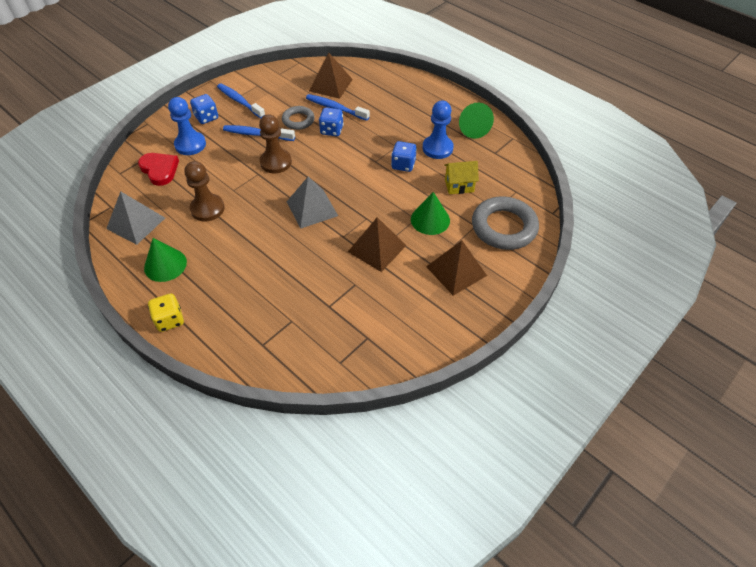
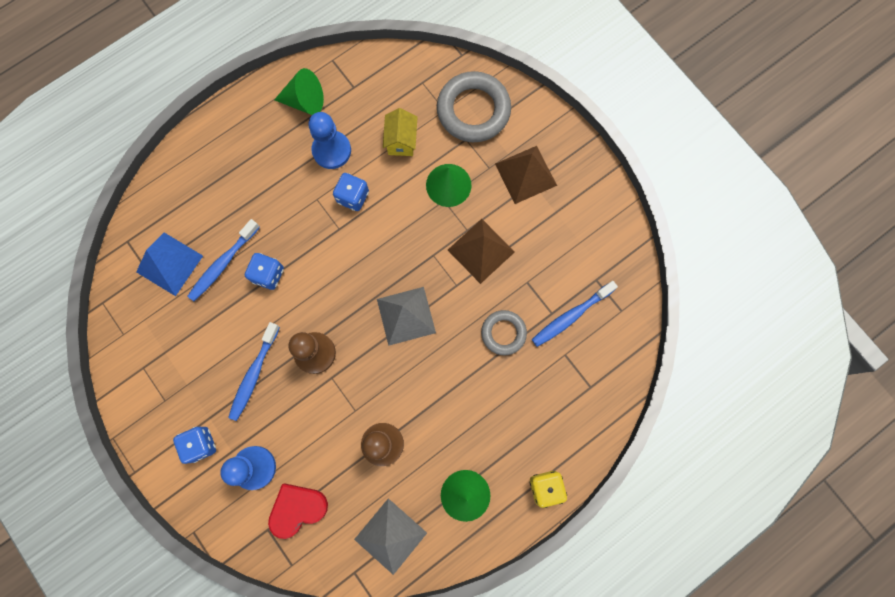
camera: 80 degrees left, 25 degrees up
blue toothbrush [217,83,265,118] -> blue toothbrush moved to [532,281,618,347]
grey ring [282,106,315,130] -> grey ring moved to [481,310,527,355]
brown pyramid [309,52,353,99] -> blue pyramid [136,233,203,296]

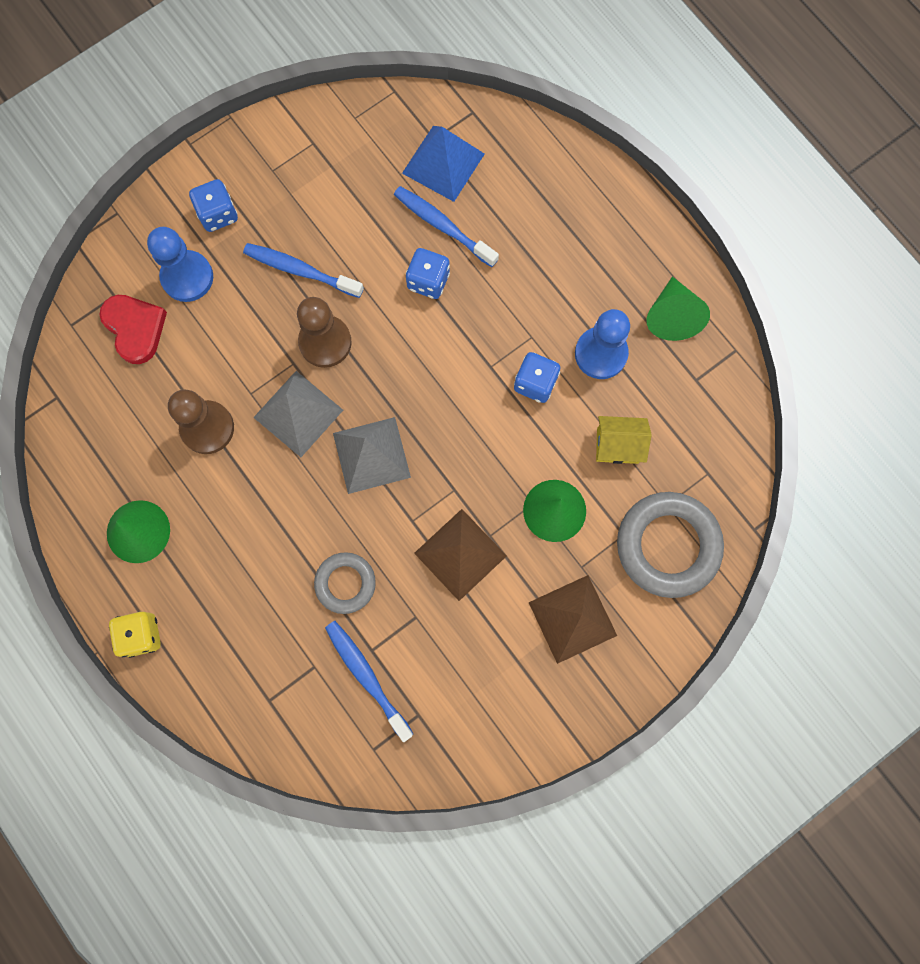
camera: 90 degrees right, 0 degrees up
grey pyramid [354,498,427,575] -> grey pyramid moved to [253,371,343,457]

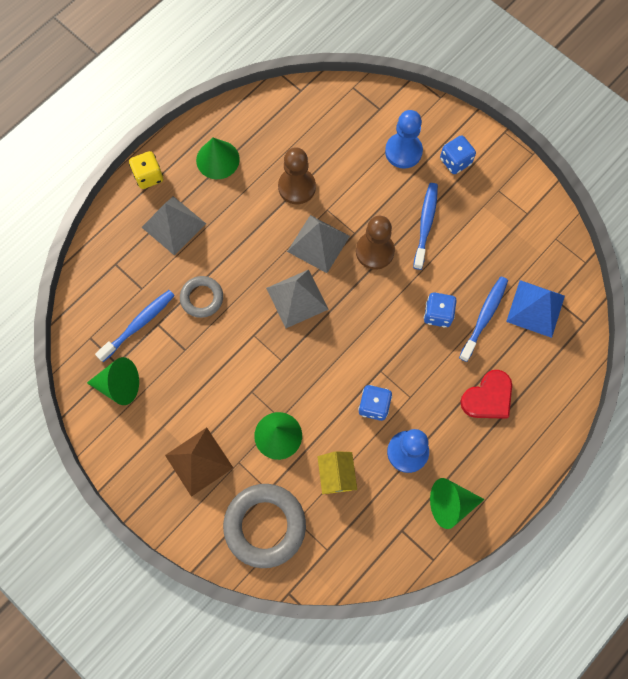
camera: 80 degrees right, 5 degrees down
red heart [99,295,167,364] -> red heart moved to [460,370,512,419]
brown pyramid [414,509,506,601] -> none
none -> green cone [87,357,139,405]
none -> grey pyramid [141,196,206,255]

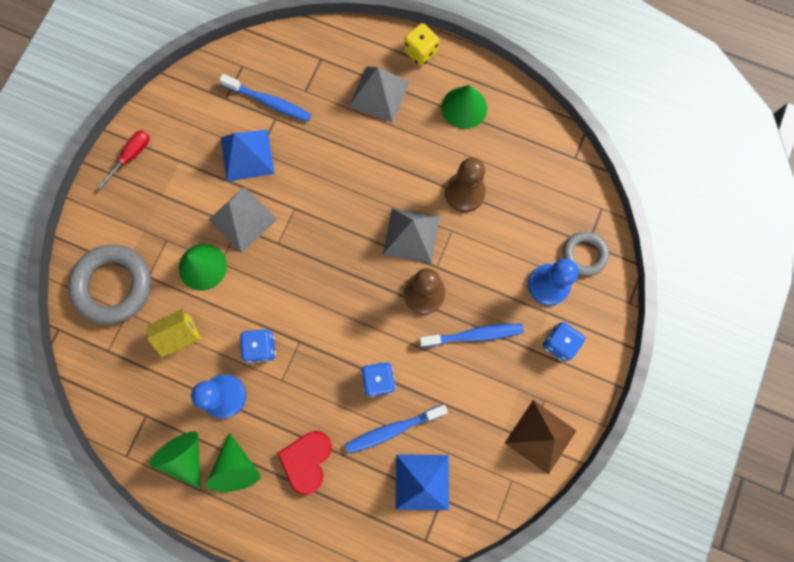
camera: 70 degrees right, 5 degrees up
green cone [87,357,139,405] -> green cone moved to [206,432,261,492]
brown pyramid [165,428,233,497] -> brown pyramid moved to [505,400,577,475]
grey ring [180,276,223,318] -> grey ring moved to [563,232,609,276]
grey pyramid [266,270,329,328] -> grey pyramid moved to [208,187,277,253]
blue toothbrush [459,276,508,362] -> blue toothbrush turned 150 degrees clockwise [345,404,448,454]
red heart [460,370,512,419] -> red heart turned 75 degrees clockwise [277,431,332,495]
none -> red screwdriver [98,130,150,189]
none -> blue pyramid [221,130,274,182]

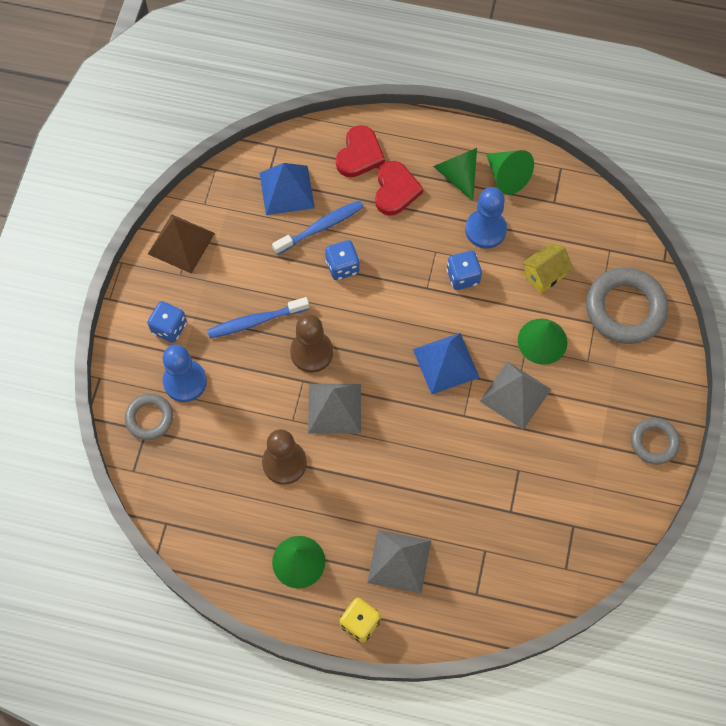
camera: 170 degrees right, 10 degrees down
red screwdriver [98,130,150,189] -> grey ring [631,418,680,465]
blue toothbrush [219,74,311,122] -> none
blue pyramid [221,130,274,182] -> blue pyramid moved to [413,333,480,395]
none -> red heart [336,125,385,177]

